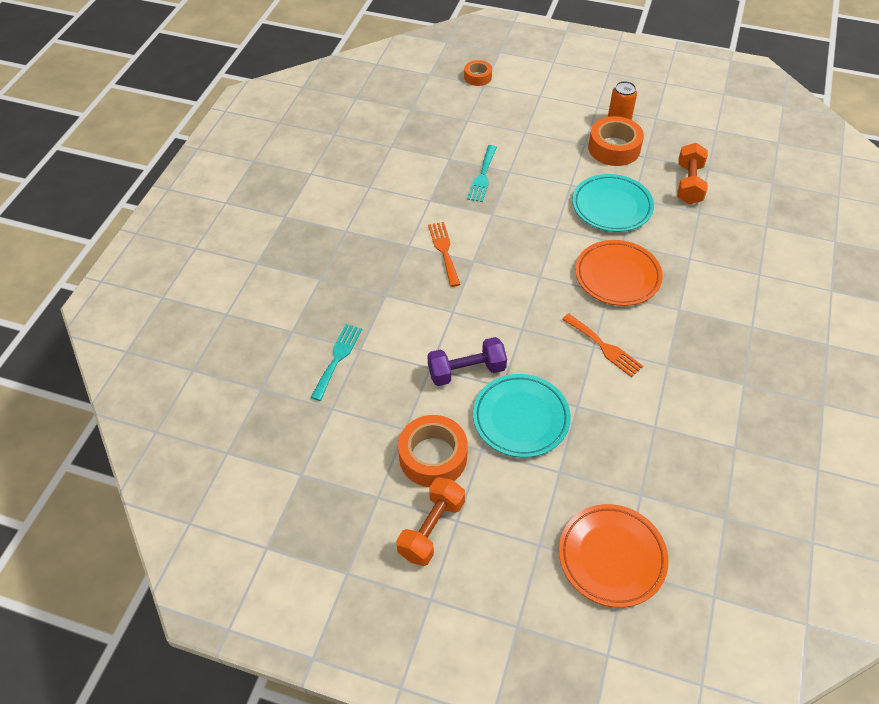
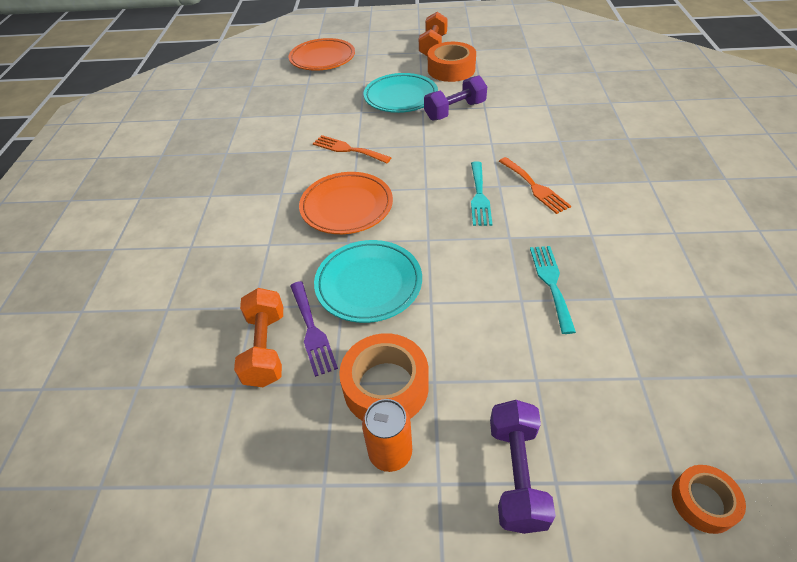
camera: 165 degrees right, 5 degrees down
turquoise fork [311,324,362,401] -> turquoise fork moved to [471,161,492,226]
none -> purple fork [290,281,338,377]
none -> purple dumbbell [490,400,556,534]

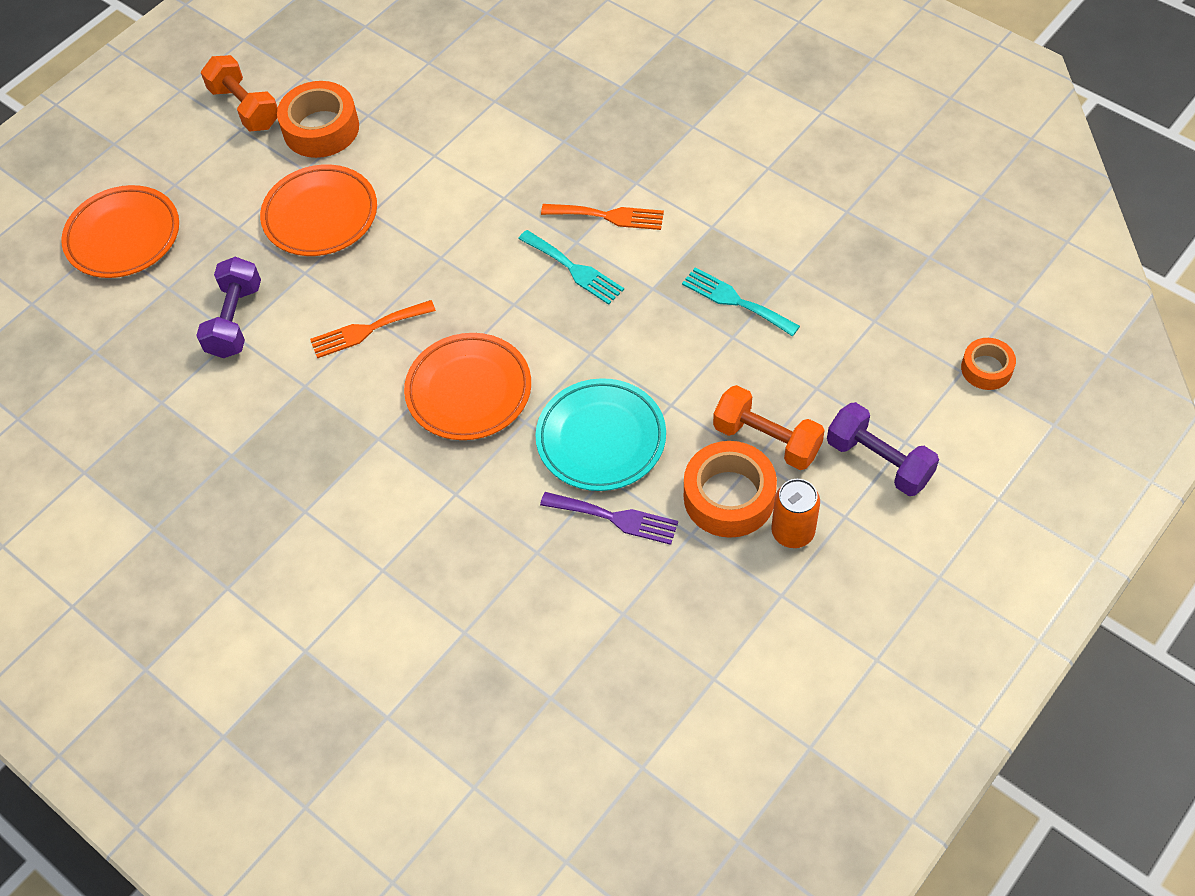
camera: 50 degrees left, 10 degrees up
orange dumbbell [234,288,283,387] -> orange dumbbell moved to [713,385,825,470]
turquoise plate [363,73,438,113] -> orange plate [260,164,377,256]
purple dumbbell [424,76,487,121] -> purple dumbbell moved to [196,257,261,358]

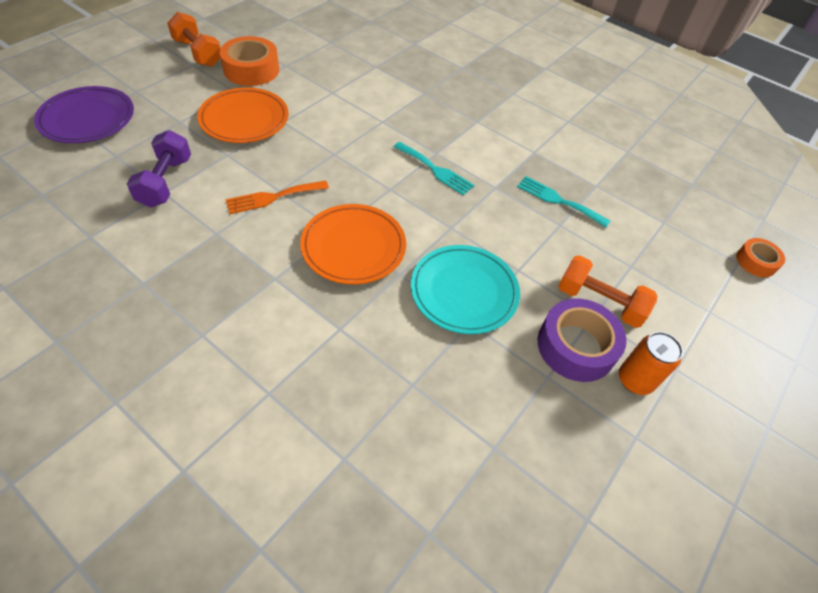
camera: 10 degrees left, 5 degrees down
orange plate [61,185,179,278] -> purple plate [34,86,134,143]
purple fork [540,492,678,545] -> none
orange fork [541,204,664,230] -> none
orange tape [684,441,777,538] -> purple tape [538,299,627,382]
purple dumbbell [827,402,939,496] -> none

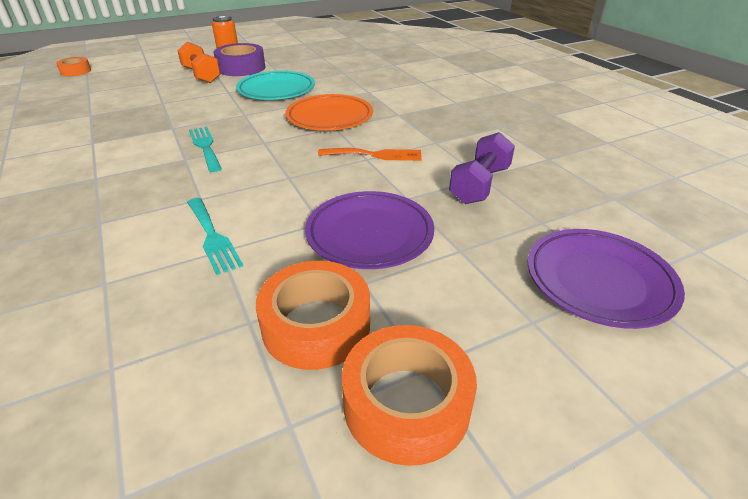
camera: 150 degrees left, 15 degrees down
orange dumbbell [167,12,220,67] -> orange tape [342,325,477,466]
orange plate [197,88,288,143] -> purple plate [305,191,434,269]
turquoise fork [517,176,610,228] -> turquoise fork moved to [187,198,243,275]

